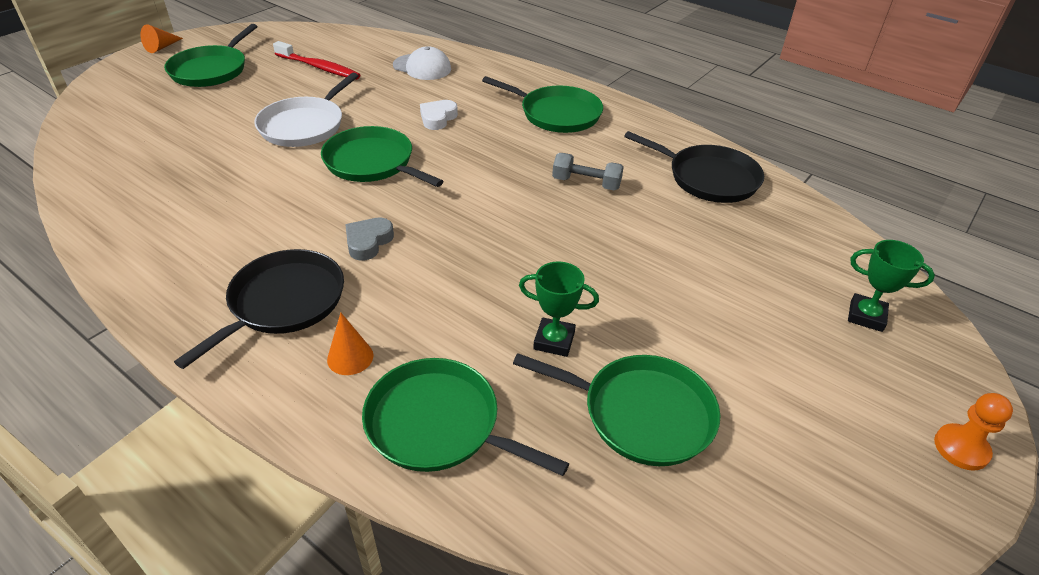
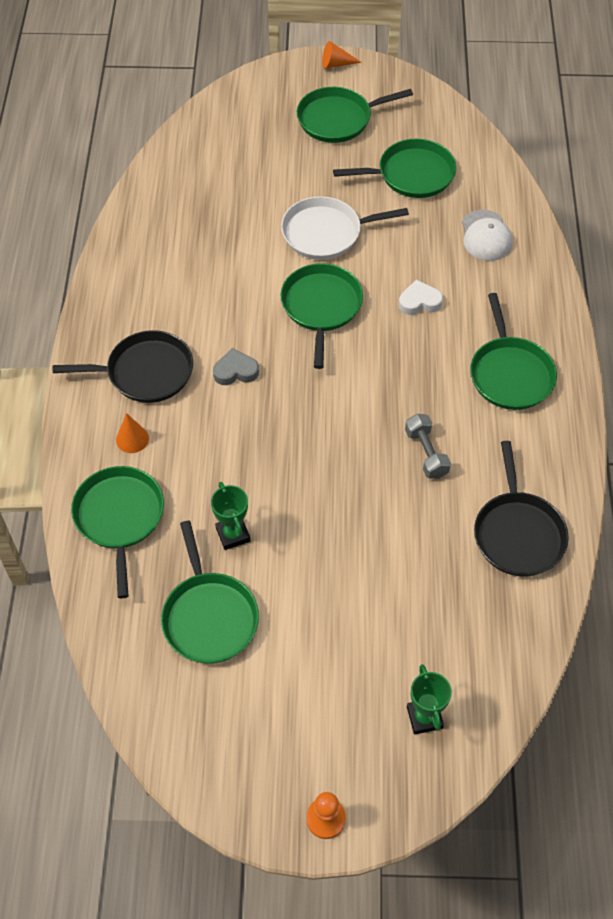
camera: 55 degrees right, 15 degrees up
red toothbrush [273,41,360,80] -> green pan [333,139,456,198]

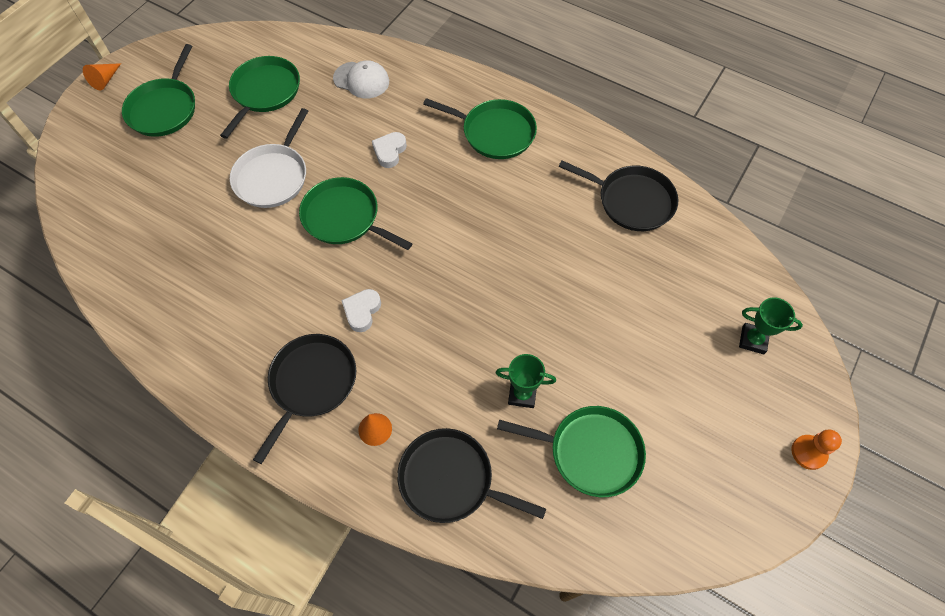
camera: 60 degrees left, 5 degrees up
green pan [71,466,164,598] -> black pan [397,428,546,523]
grey heart [213,348,259,385] -> white heart [341,289,381,332]
grey dumbbell [405,414,451,479] -> none

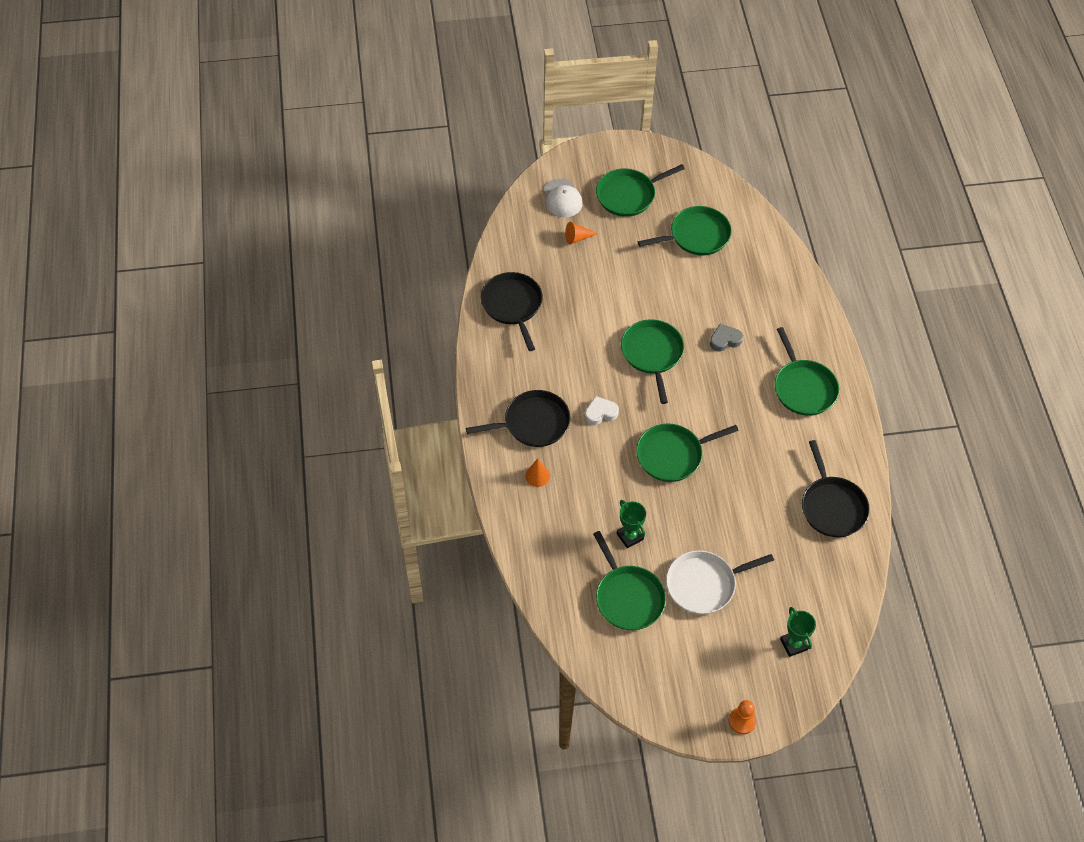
camera: 50 degrees right, 5 degrees down
orange cone [83,63,121,90] -> orange cone moved to [565,222,598,244]
white pan [230,108,308,208] -> white pan moved to [666,550,774,614]
white cap [333,60,389,98] -> white cap moved to [543,179,583,217]
white heart [372,132,407,168] -> grey heart [710,324,743,352]
black pan [397,428,546,523] -> black pan moved to [481,272,543,351]
none -> green pan [636,424,739,482]

